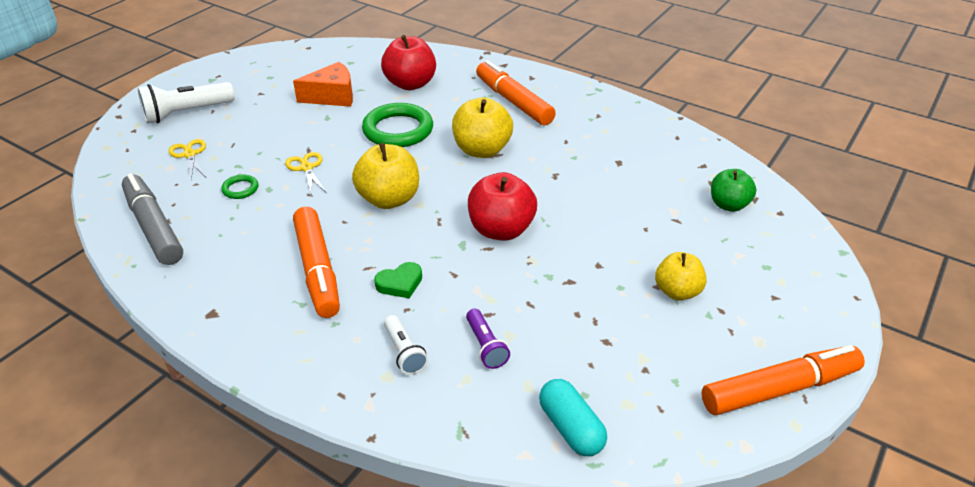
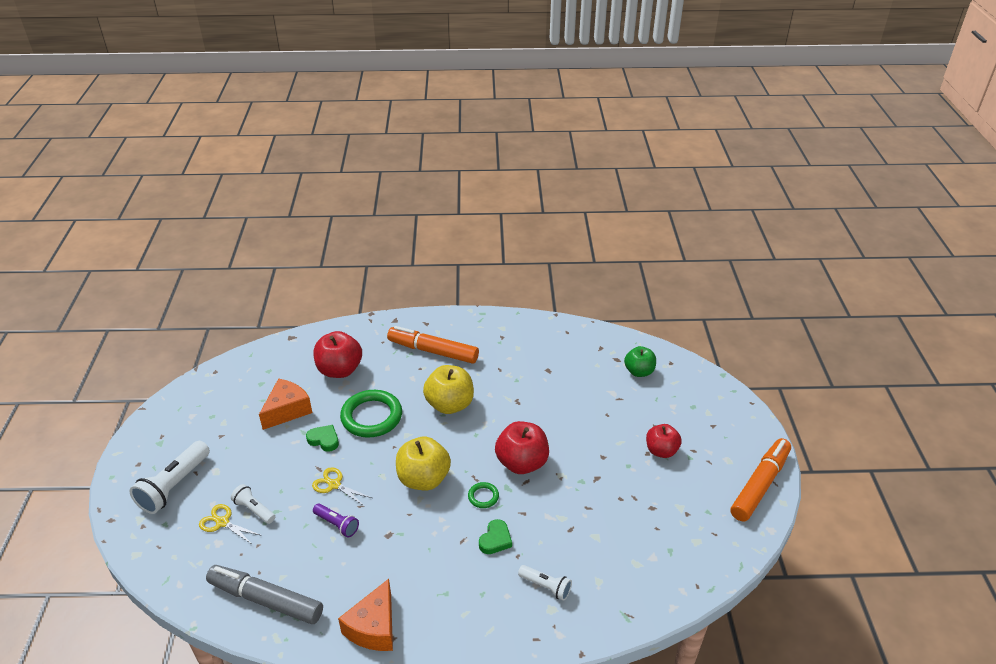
camera: 35 degrees left, 0 degrees up
green ring [221,174,258,199] -> green ring moved to [468,482,499,508]
orange marker [293,207,340,318] -> none
purple flashlight [466,309,510,369] -> purple flashlight moved to [313,503,359,538]
turquoise capsule [539,379,607,456] -> none
yellow apple [655,252,707,301] -> red apple [646,424,682,458]
none -> white flashlight [231,484,275,524]
none -> green heart [306,425,339,452]
none -> orange cheese [338,579,393,651]

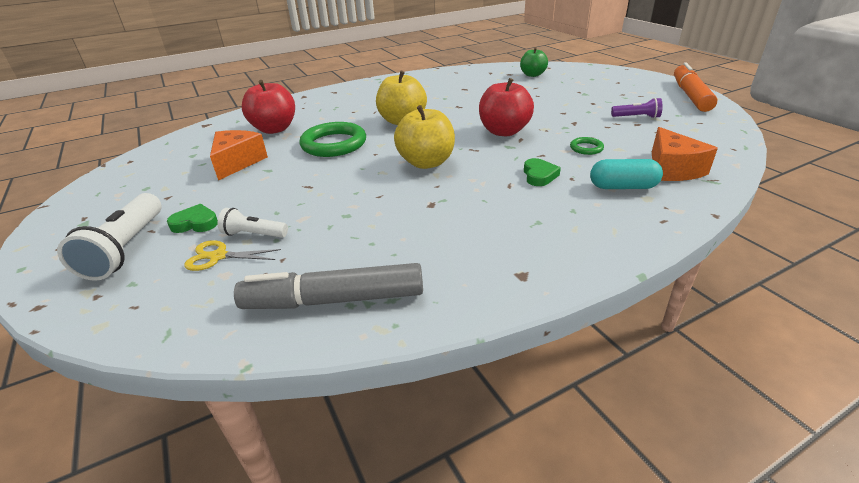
camera: 25 degrees left, 5 degrees down
green heart [306,425,339,452] -> green heart moved to [167,204,218,233]
yellow scissors [312,467,372,506] -> none
purple flashlight [313,503,359,538] -> purple flashlight moved to [611,98,663,118]
orange cheese [338,579,393,651] -> orange cheese moved to [652,127,718,181]
orange marker [387,326,479,364] -> none
green ring [468,482,499,508] -> green ring moved to [570,137,604,155]
white flashlight [518,565,572,601] -> turquoise capsule [590,159,663,189]
red apple [646,424,682,458] -> none

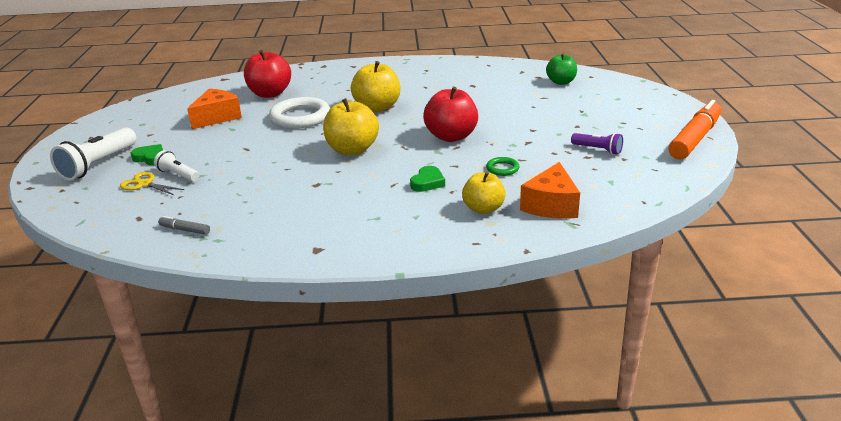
camera: 25 degrees right, 5 degrees down
grey marker [234,263,423,309] -> grey marker [158,216,210,235], size x0.42
green ring [299,122,366,157] -> white ring [269,97,330,129]
turquoise capsule [590,159,663,189] -> yellow apple [462,172,506,214]

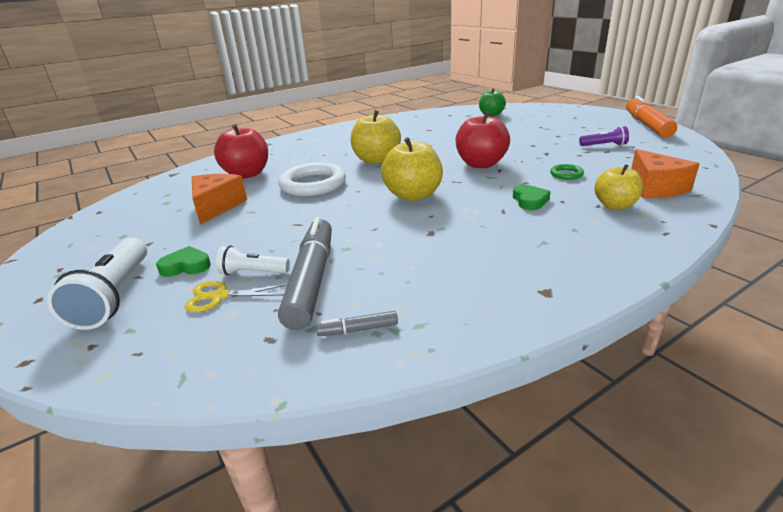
camera: 30 degrees left, 0 degrees up
none -> grey marker [278,217,332,330]

